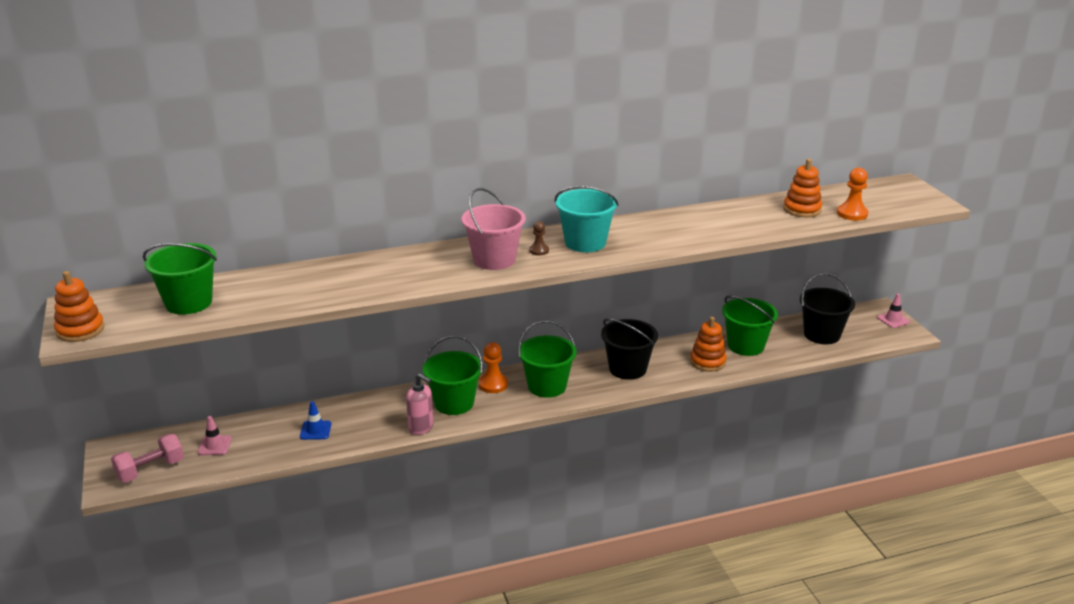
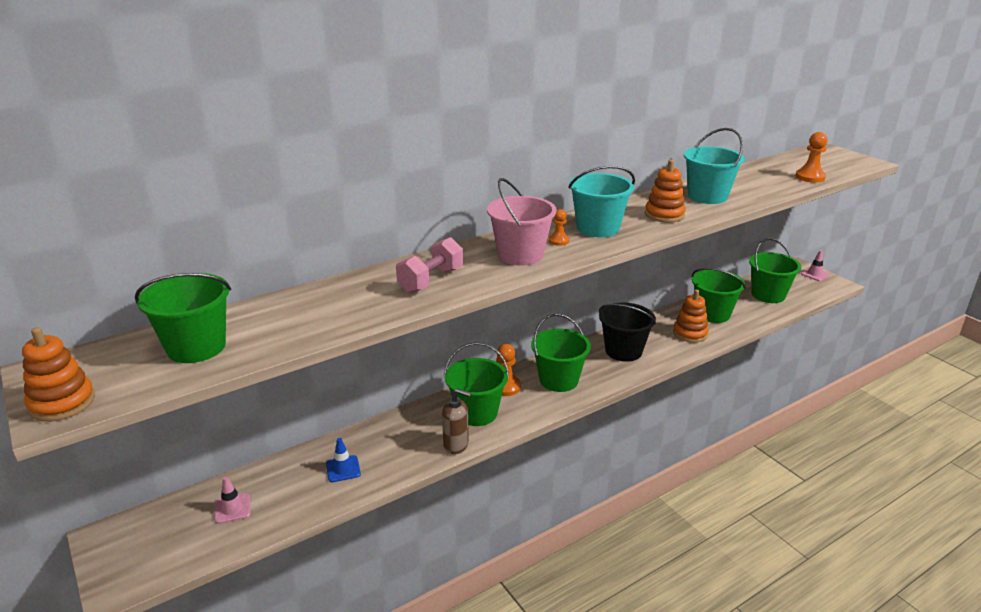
camera: 15 degrees left, 0 degrees up
pink dumbbell [111,434,184,483] -> pink dumbbell moved to [396,237,463,293]
pink soap dispenser [406,374,433,435] -> brown soap dispenser [442,388,471,454]
brown pawn [529,221,549,256] -> orange pawn [549,209,569,246]
orange stacking toy [783,159,822,217] -> orange stacking toy moved to [645,160,686,223]
black bucket [800,273,855,344] -> green bucket [749,238,801,303]
none -> turquoise bucket [684,128,745,204]

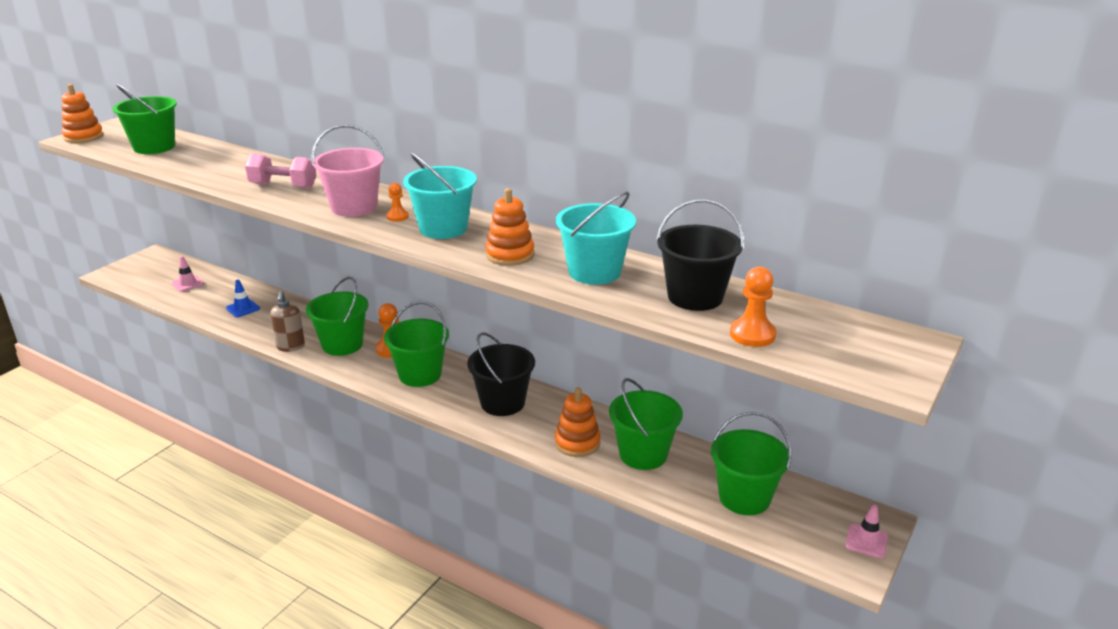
camera: 65 degrees right, 0 degrees up
none -> black bucket [656,199,744,311]

